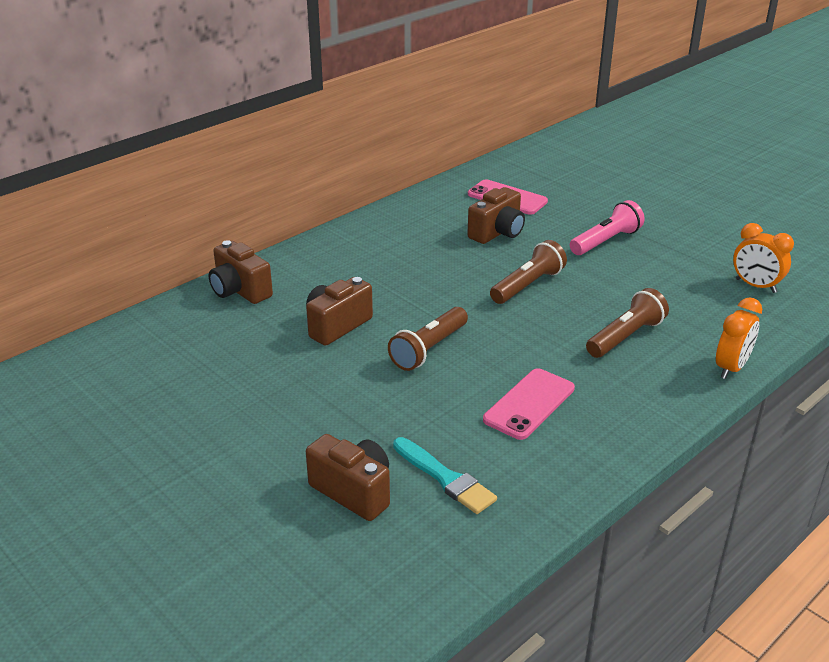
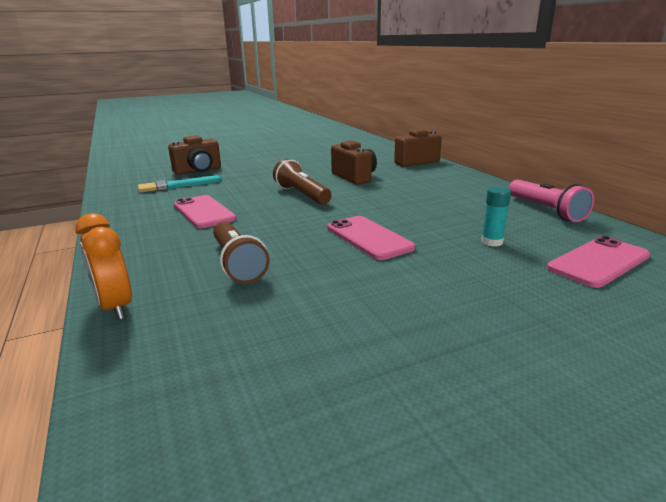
camera: 110 degrees right, 10 degrees down
brown camera [467,187,525,244] -> turquoise glue stick [481,186,511,247]
brown flashlight [490,240,567,304] -> pink phone [328,216,415,260]
pink flashlight [570,200,645,255] -> pink flashlight moved to [508,180,594,222]
orange clock [733,223,794,293] -> none

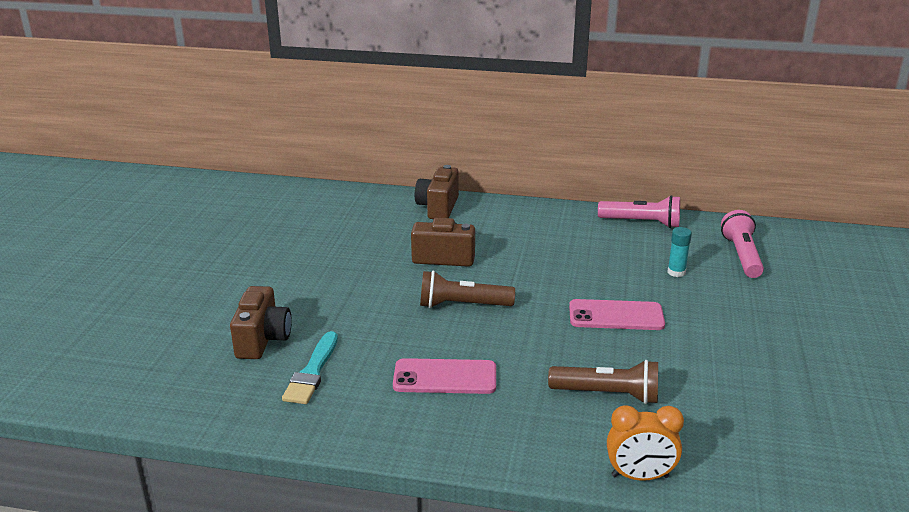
camera: 55 degrees left, 5 degrees up
pink phone [547,236,650,288] -> pink flashlight [721,210,764,278]

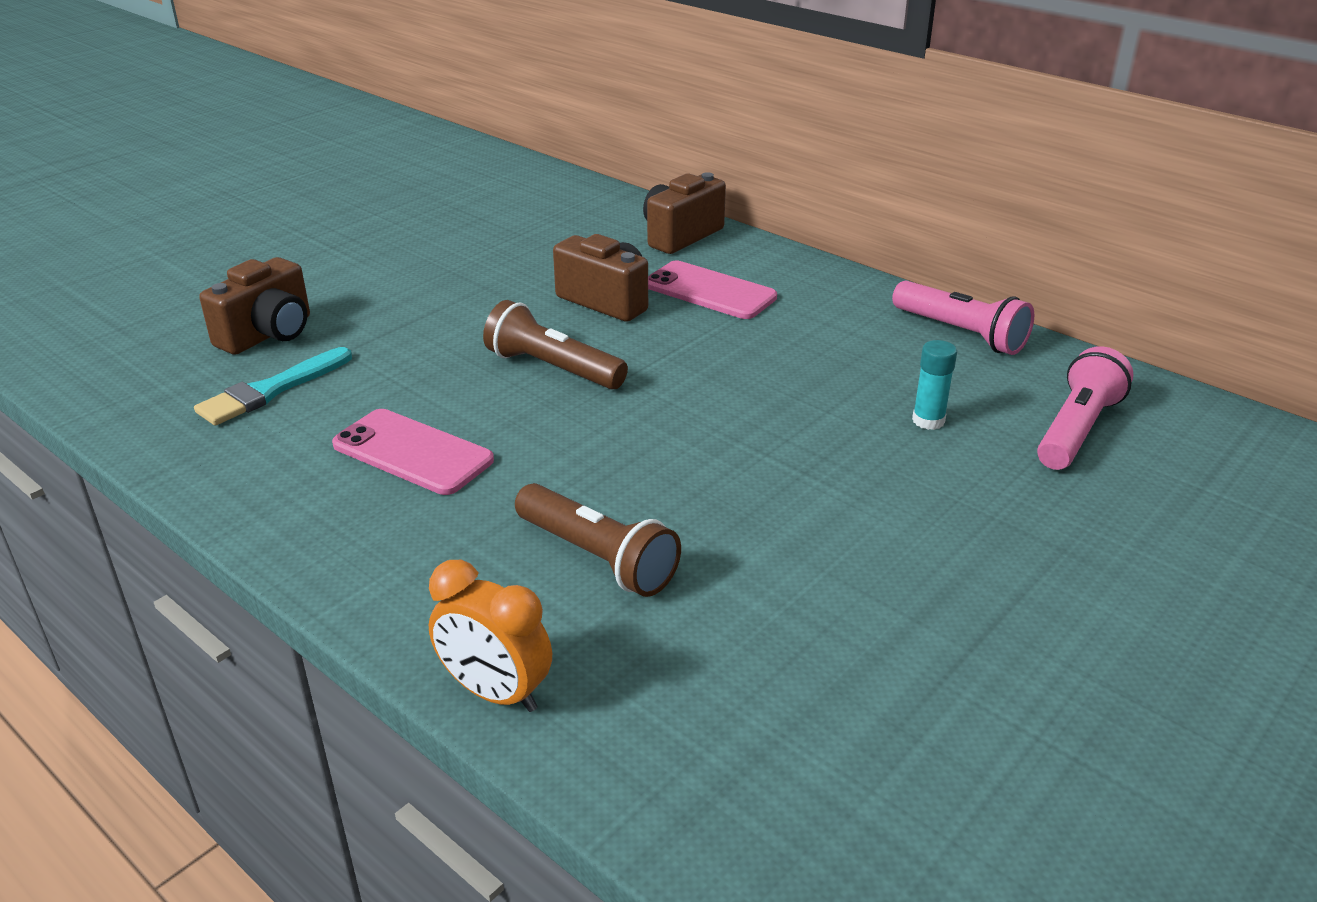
camera: 30 degrees right, 5 degrees up
pink phone [569,299,665,330] -> pink phone moved to [648,261,777,319]

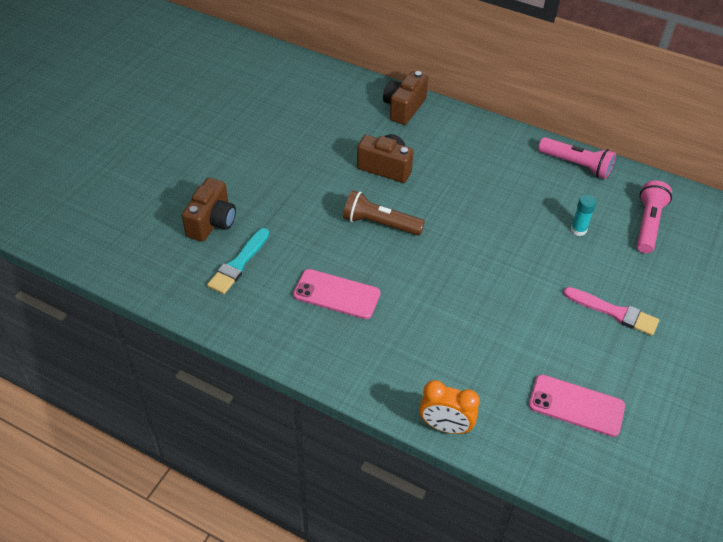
camera: 15 degrees left, 15 degrees up
brown flashlight [515,483,681,597] -> none
pink phone [648,261,777,319] -> pink phone moved to [529,375,625,437]
none -> pink brush [563,287,659,336]

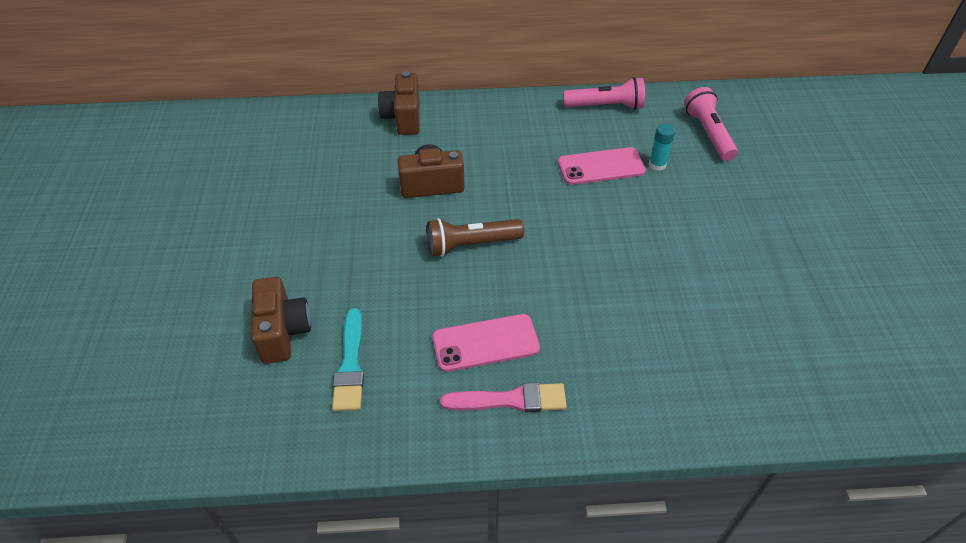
camera: 30 degrees left, 0 degrees up
orange clock [419,380,480,434] -> none
pink phone [529,375,625,437] -> pink phone moved to [558,147,646,185]
pink brush [563,287,659,336] -> pink brush moved to [440,383,567,412]

